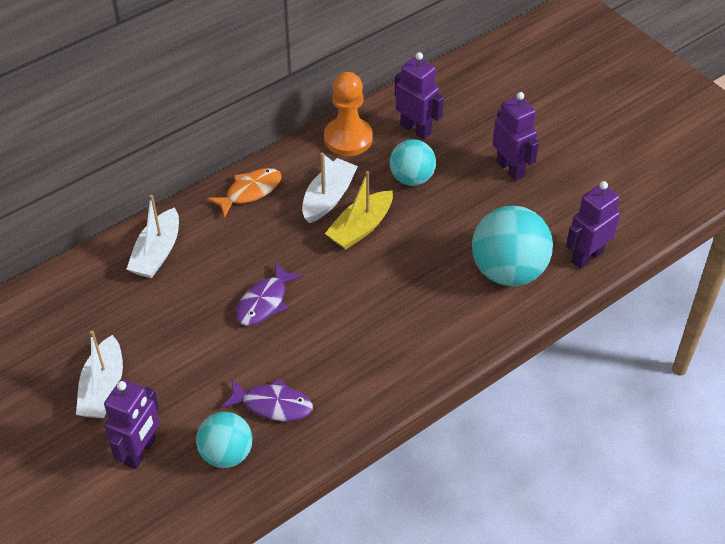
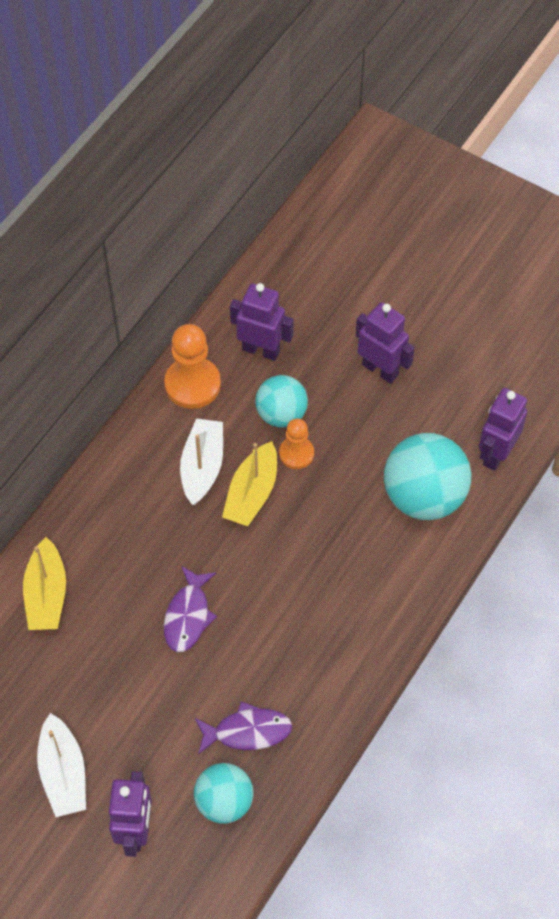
camera: 20 degrees left, 10 degrees up
white boat [127,195,179,278] -> yellow boat [23,537,66,630]
orange fish [207,168,282,217] -> none
none -> orange pawn [279,418,314,469]

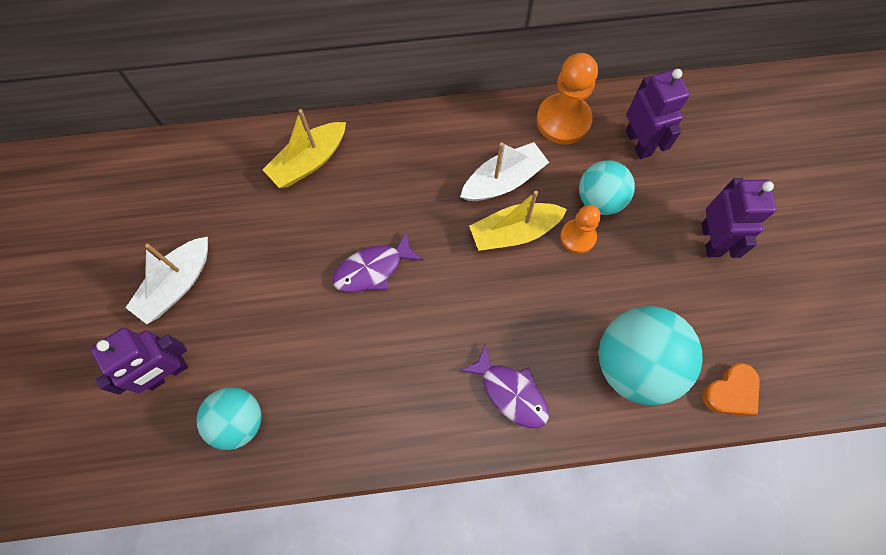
camera: 50 degrees right, 10 degrees up
purple fish [195,701,292,755] -> purple fish moved to [460,344,549,429]
purple robot [479,388,527,471] -> orange heart [702,363,760,416]

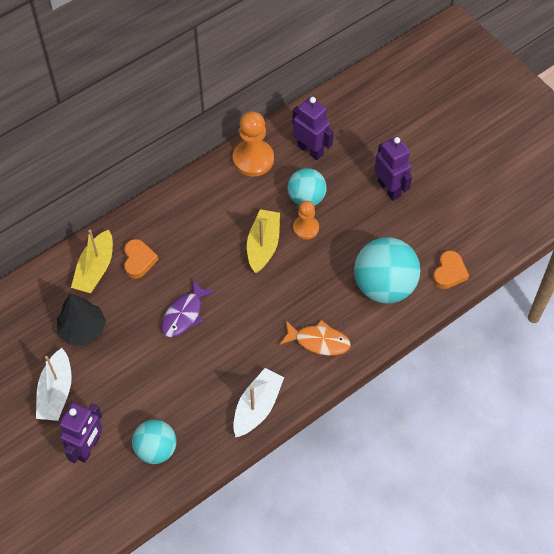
camera: 30 degrees left, 10 degrees down
white boat [460,142,549,201] -> white boat moved to [233,368,284,437]
purple fish [460,344,549,429] -> orange fish [280,320,351,355]
yellow boat [469,191,567,251] -> yellow boat turned 150 degrees clockwise [247,209,280,273]
none -> black tree [57,293,106,345]
none -> orange heart [124,239,158,279]

